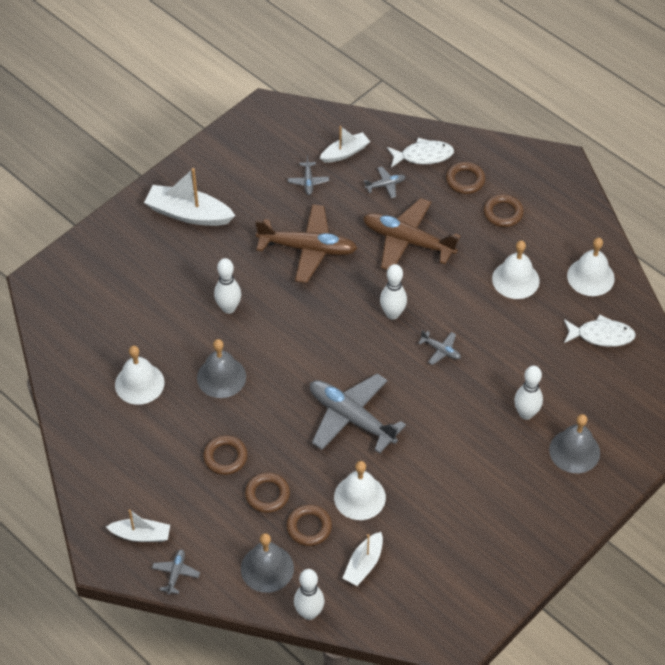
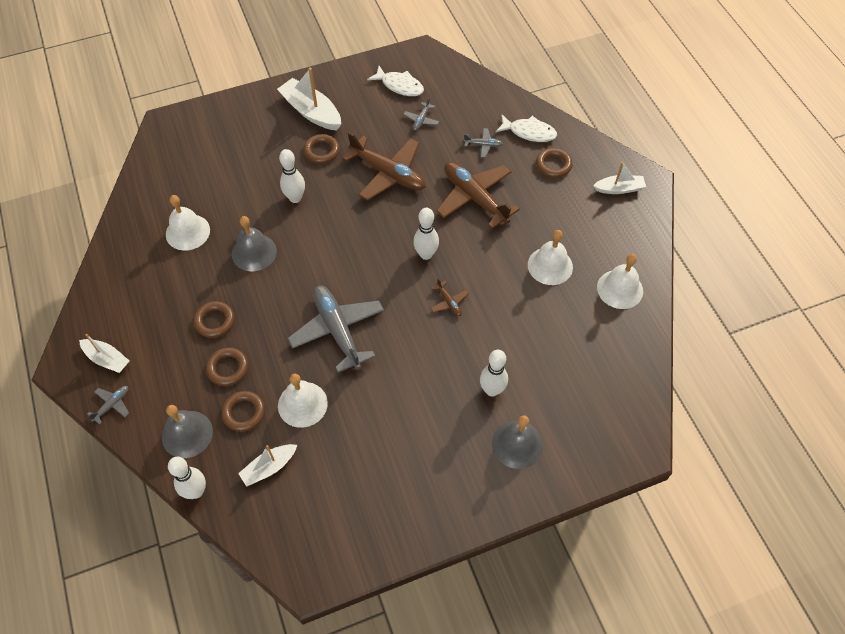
camera: 25 degrees right, 5 degrees up
white boat [320,126,370,163] -> white boat moved to [593,162,646,194]
grey plane [418,331,461,365] -> brown plane [430,278,469,316]
brown ring [484,194,524,227] -> brown ring moved to [303,134,340,164]
white fish [564,314,636,347] -> white fish moved to [367,66,424,96]

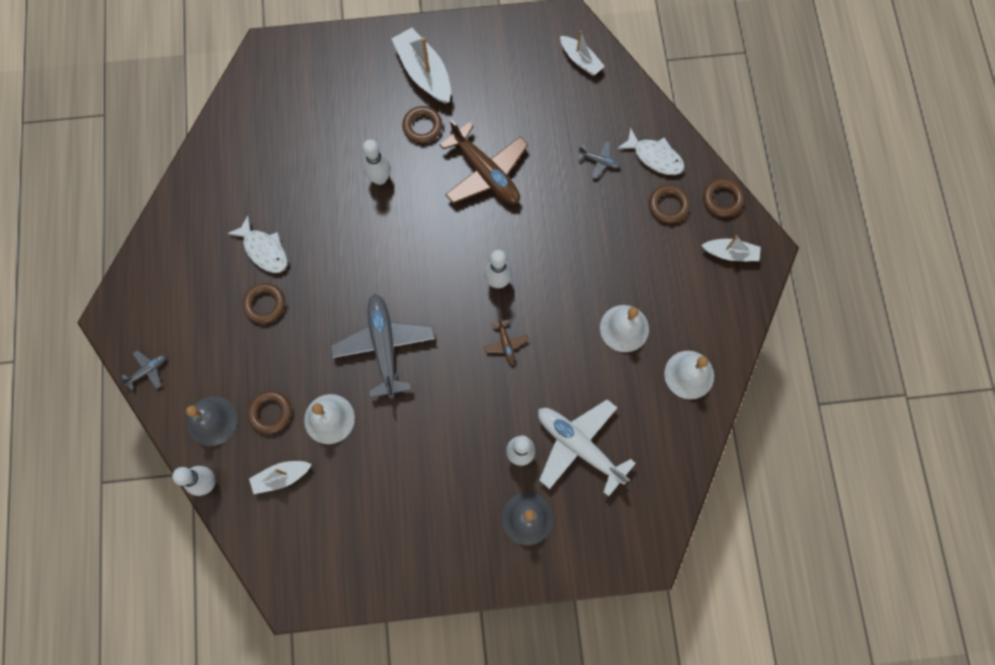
camera: 15 degrees right, 15 degrees up
white boat [79,334,129,373] -> white boat moved to [560,30,605,75]
white bell [166,195,210,251] -> none
brown ring [206,347,248,386] -> brown ring moved to [703,179,744,217]
grey bell [232,216,277,272] -> none
white fish [367,66,424,96] -> white fish moved to [227,216,288,273]
grey plane [403,98,439,131] -> none
brown plane [436,162,520,229] -> none
none -> white plane [538,399,636,497]

